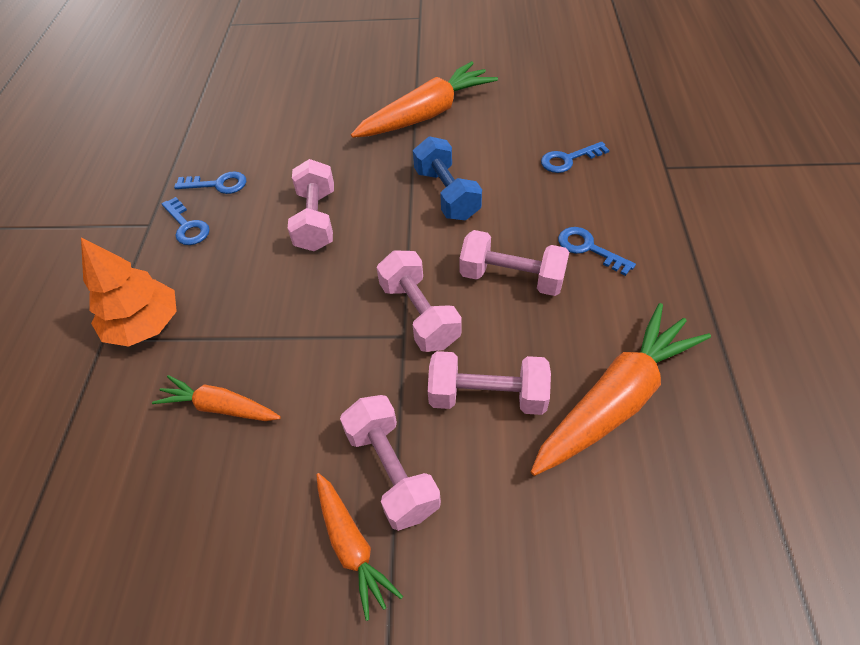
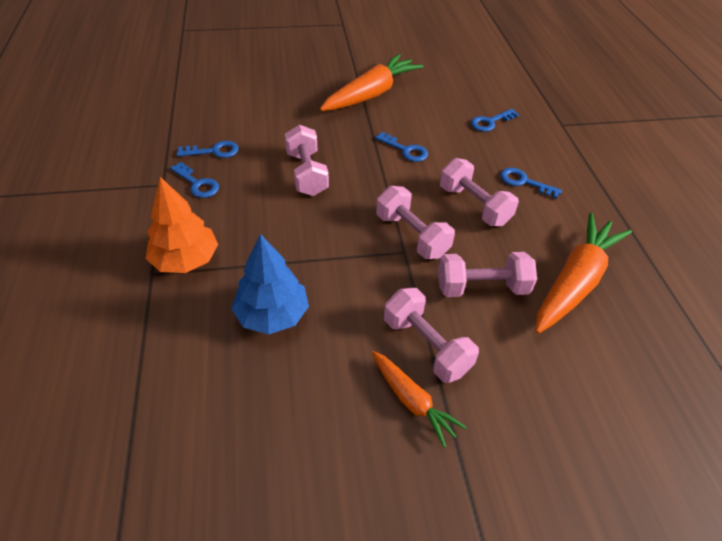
camera: 15 degrees left, 5 degrees down
orange carrot [152,375,281,421] -> blue tree [231,234,309,334]
blue dumbbell [413,136,482,220] -> blue key [375,132,428,162]
pink dumbbell [459,230,569,296] -> pink dumbbell turned 45 degrees clockwise [440,158,519,226]

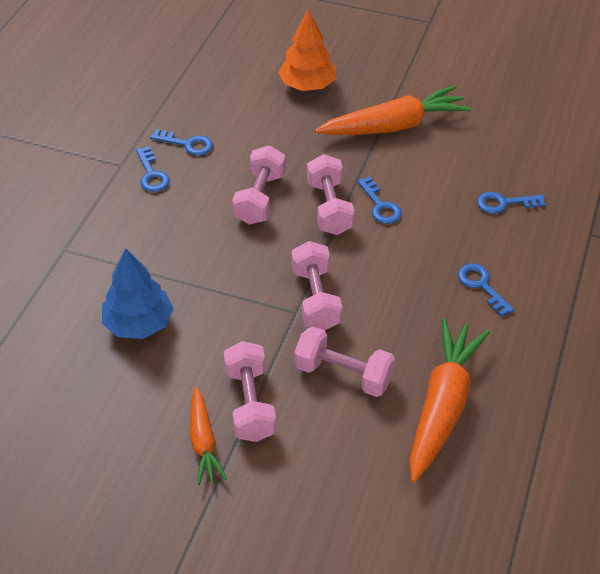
camera: 30 degrees right, 0 degrees up
orange tree [146,177,218,273] -> orange tree moved to [278,9,336,91]
pink dumbbell [440,158,519,226] -> pink dumbbell moved to [307,154,355,235]
orange carrot [535,212,632,334] -> orange carrot turned 45 degrees counterclockwise [409,318,490,483]

